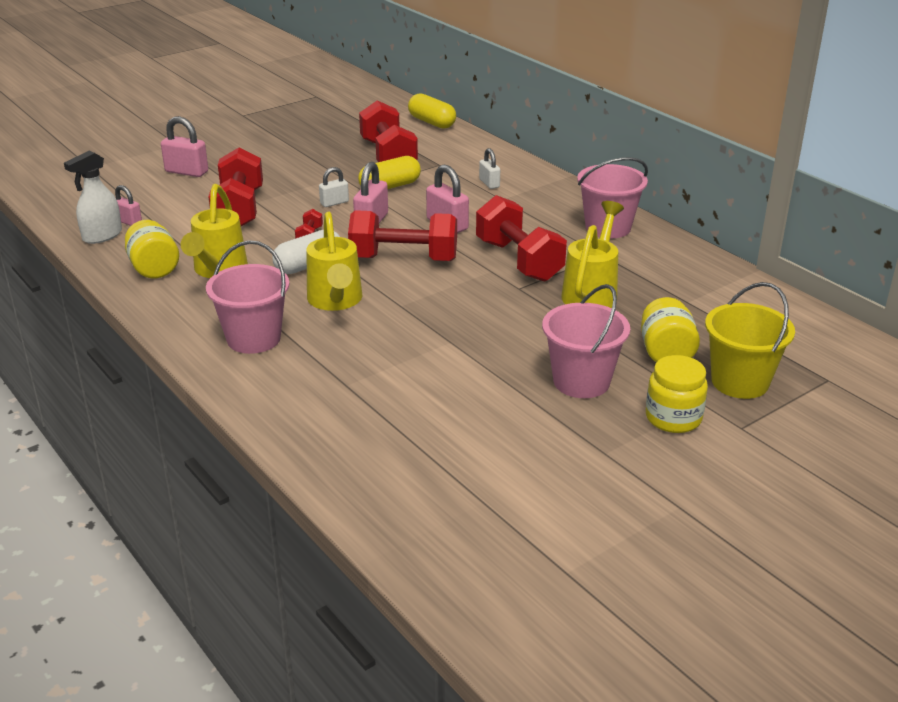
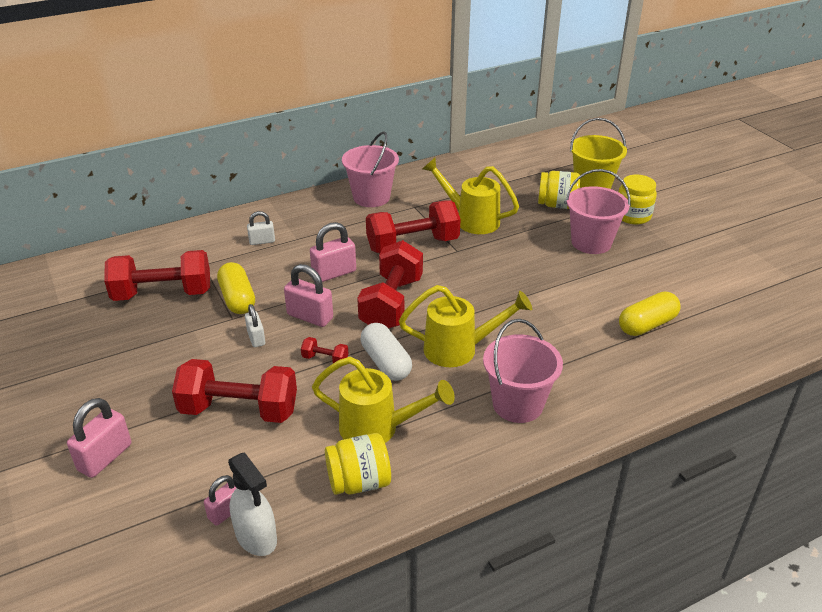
camera: 80 degrees left, 5 degrees up
yellow capsule [408,93,456,129] -> yellow capsule moved to [619,291,681,336]

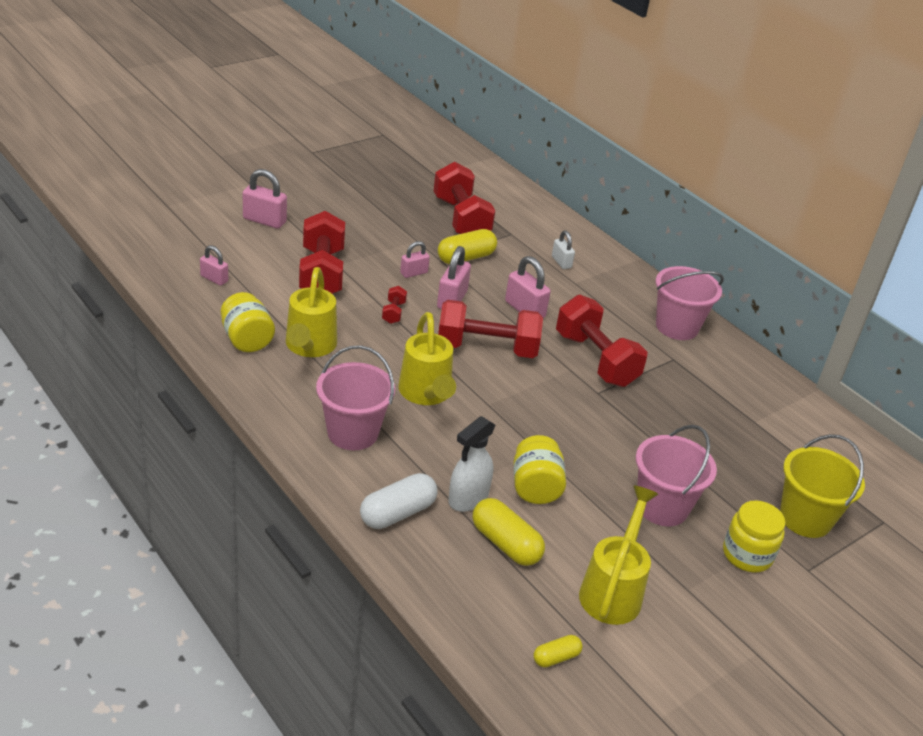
camera: 75 degrees right, 0 degrees up
white spray bottle [228,452,277,556] -> white spray bottle moved to [448,416,495,512]
white padlock [245,304,265,347] -> pink padlock [400,241,430,278]
white capsule [361,323,412,381] -> white capsule moved to [360,473,438,529]
yellow watering can [423,157,519,234] -> yellow watering can moved to [579,486,658,625]
yellow jar [538,171,580,209] -> yellow jar moved to [513,435,566,504]
none -> yellow capsule [534,635,583,668]

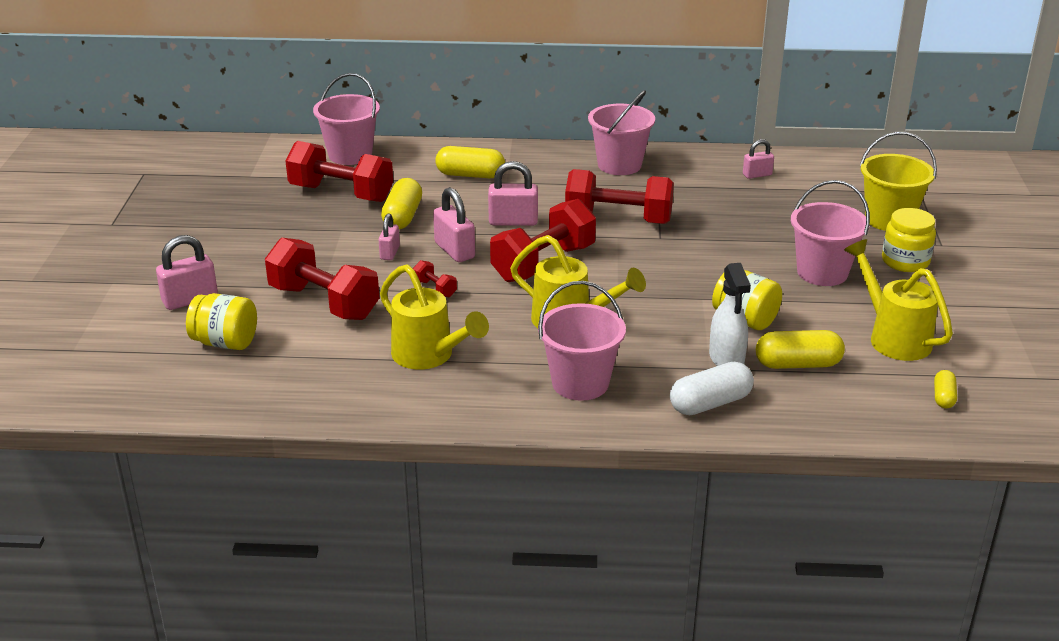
camera: 45 degrees left, 5 degrees down
pink padlock [200,245,228,286] -> pink padlock moved to [743,139,774,179]
yellow jar [221,292,275,352] -> yellow jar moved to [186,293,257,350]
white capsule [360,473,438,529] -> white capsule turned 60 degrees clockwise [670,362,754,415]
white padlock [552,230,575,269] -> yellow capsule [435,146,505,178]
none -> pink bucket [313,73,380,165]

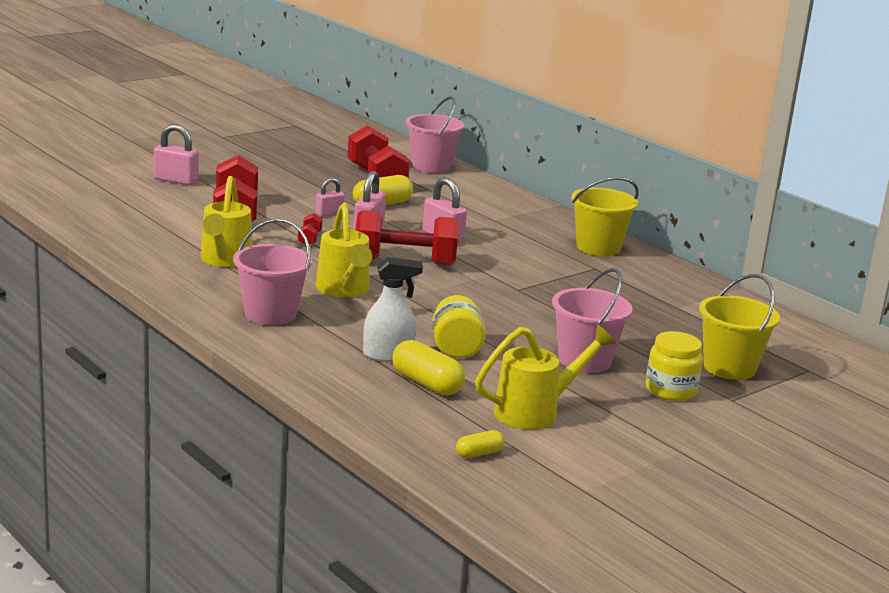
camera: 45 degrees right, 10 degrees down
yellow jar [186,293,257,350] -> none
yellow capsule [435,146,505,178] -> none
red dumbbell [565,169,674,224] -> none
pink bucket [588,90,655,175] -> yellow bucket [571,177,639,256]
white capsule [670,362,754,415] -> none
white spray bottle [709,263,751,366] -> white spray bottle turned 135 degrees counterclockwise [363,257,423,362]
pink padlock [743,139,774,179] -> none
yellow watering can [844,239,953,361] -> yellow watering can turned 45 degrees clockwise [475,325,616,430]

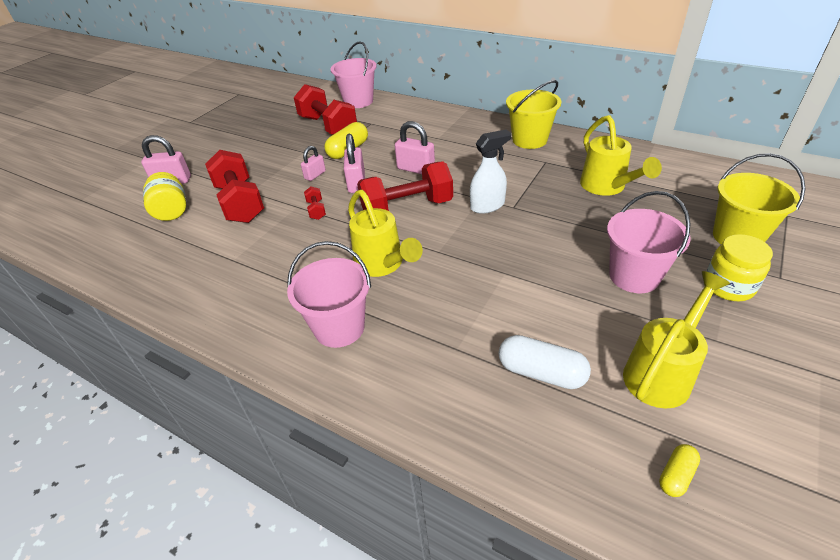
camera: 15 degrees left, 20 degrees up
yellow watering can [201,176,252,267] -> yellow watering can moved to [580,115,662,196]
white spray bottle [363,257,423,362] -> white spray bottle moved to [470,130,511,214]
yellow capsule [392,340,465,395] -> white capsule [498,335,591,389]
yellow jar [432,295,485,358] -> yellow jar moved to [143,172,186,221]

